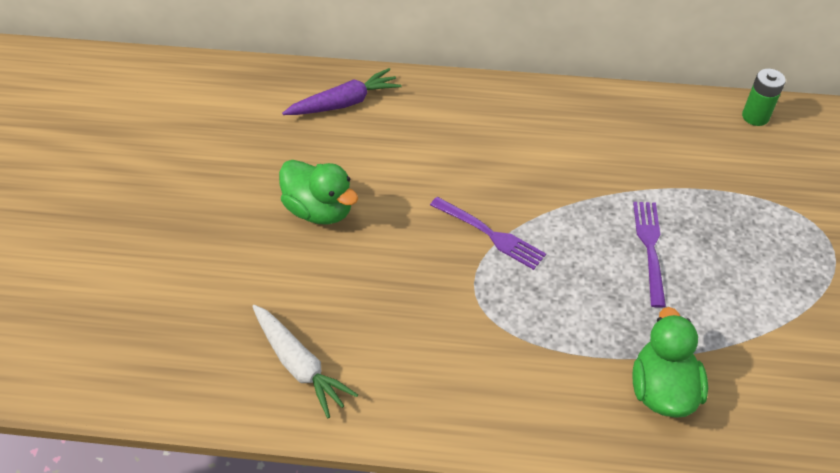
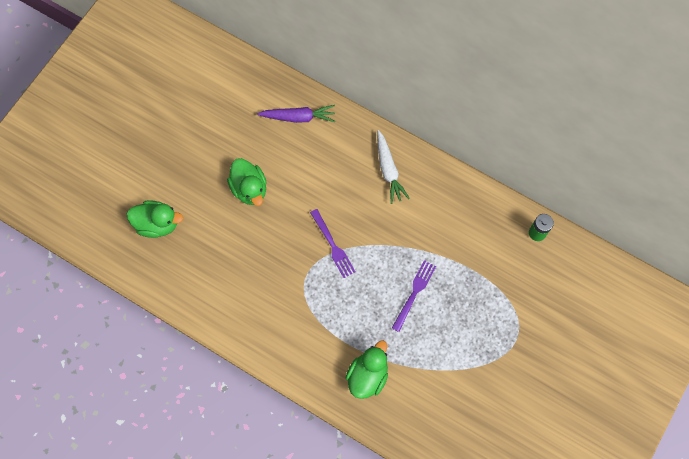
camera: 25 degrees right, 20 degrees up
white carrot [252,305,358,418] -> white carrot moved to [377,130,410,204]
none -> green duck [127,200,183,238]

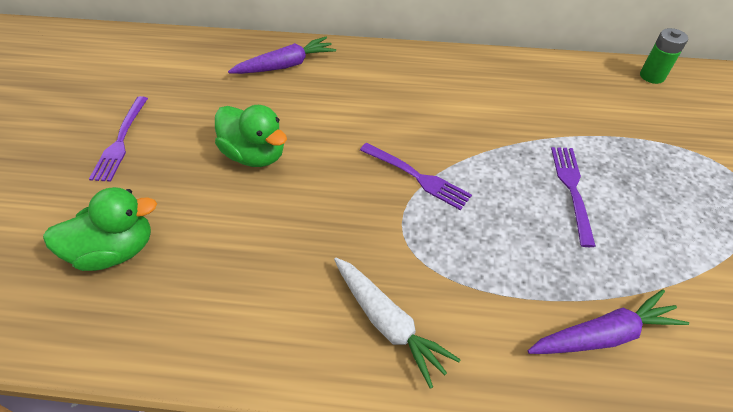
camera: 25 degrees left, 20 degrees down
green duck [346,340,388,399] -> purple carrot [528,289,690,354]
white carrot [377,130,410,204] -> white carrot moved to [334,258,461,389]
none -> purple fork [89,96,148,182]

